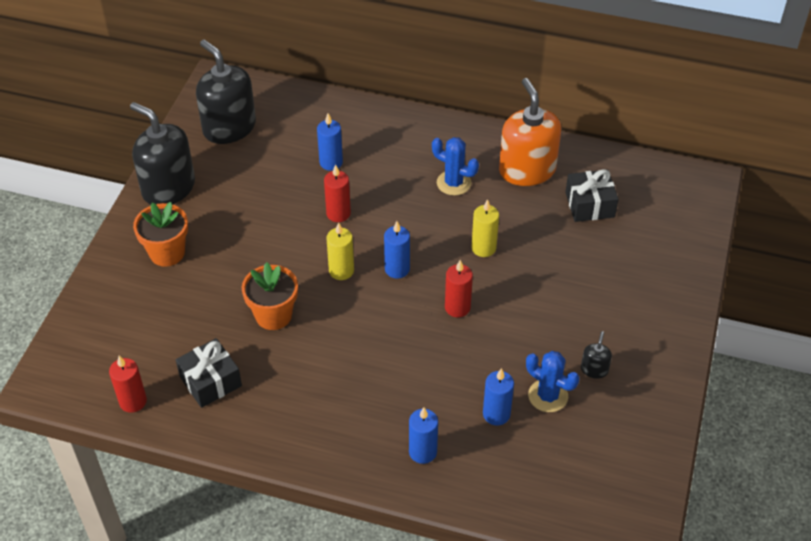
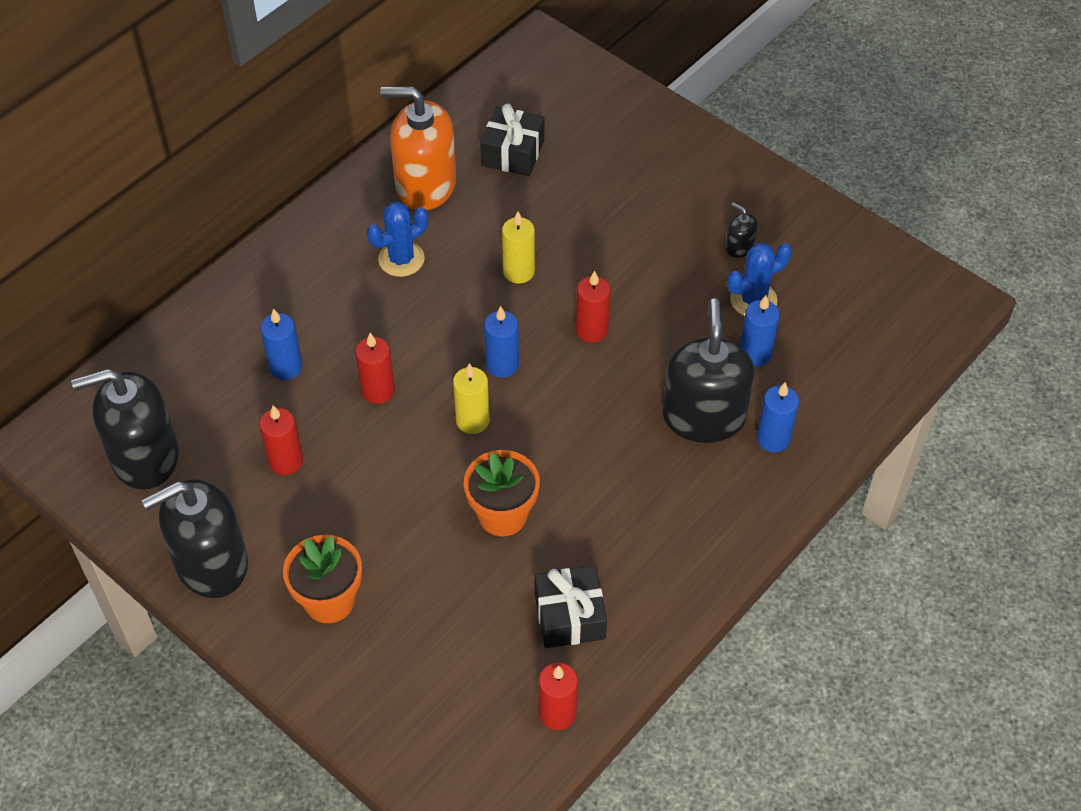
camera: 65 degrees left, 5 degrees up
none -> red candle [259,405,303,475]
none -> black soap dispenser [663,298,755,443]

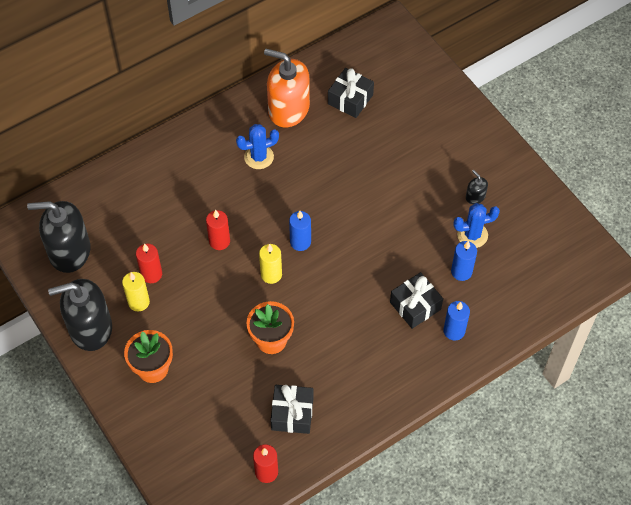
camera: 15 degrees right, 5 degrees up
blue candle [260,308,303,380] -> none
yellow candle [502,211,535,284] -> yellow candle moved to [122,272,150,311]
red candle [576,271,611,343] -> none
black soap dispenser [663,298,755,443] -> black gift [390,272,443,329]

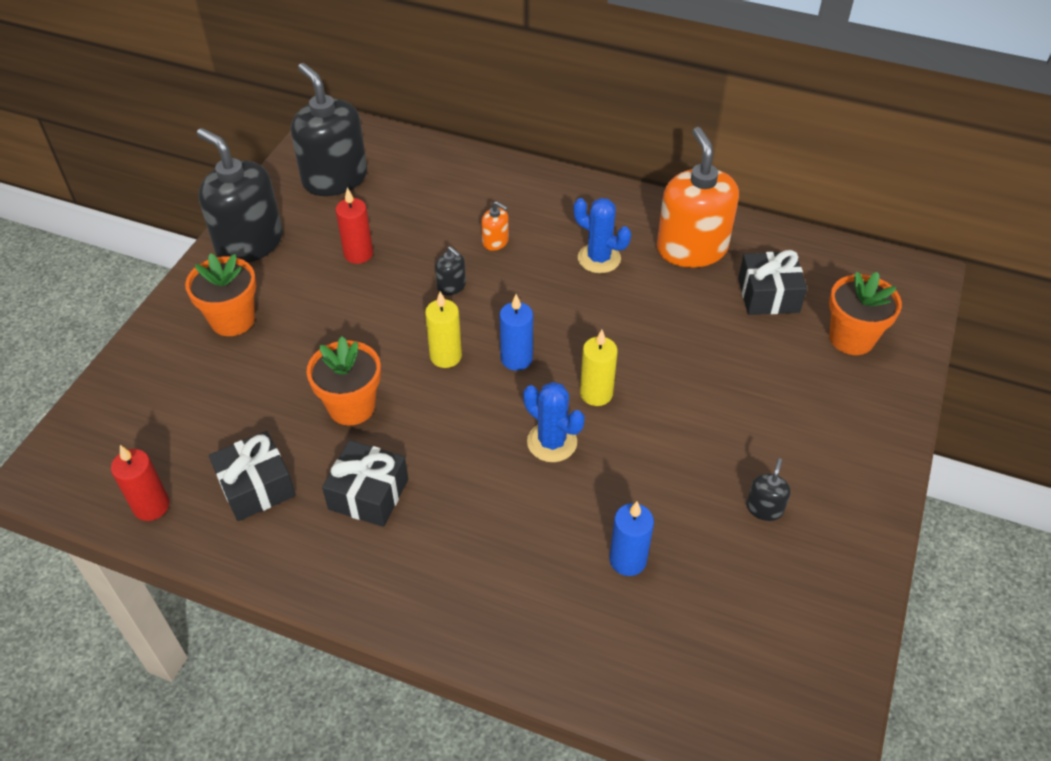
camera: 55 degrees right, 10 degrees down
yellow candle [122,272,150,311] -> yellow candle moved to [580,330,618,406]
red candle [206,210,230,250] -> black soap dispenser [435,246,466,296]
black gift [390,272,443,329] -> black gift moved to [322,440,408,527]
blue candle [443,301,470,340] -> none
blue cactus [453,203,500,248] -> blue cactus moved to [523,382,585,462]
none -> orange soap dispenser [481,201,509,251]
none -> orange flower pot [829,272,902,355]

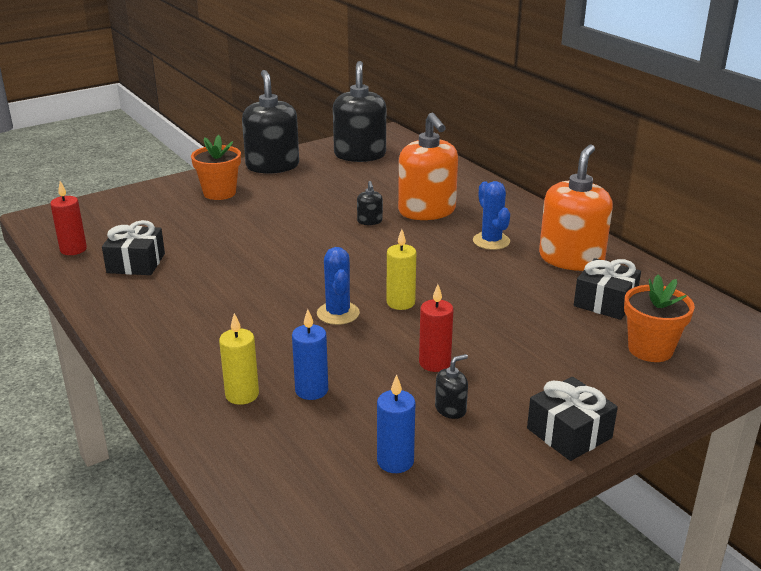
camera: 35 degrees right, 20 degrees down
orange flower pot [307,336,381,425] -> none
black gift [322,440,408,527] -> black gift moved to [527,377,618,461]
red candle [335,187,373,264] -> red candle moved to [419,284,454,372]
yellow candle [425,291,462,368] -> yellow candle moved to [219,313,259,405]
orange soap dispenser [481,201,509,251] -> orange soap dispenser [398,113,458,220], size x2.38
blue candle [499,294,533,371] -> blue candle moved to [377,374,416,473]

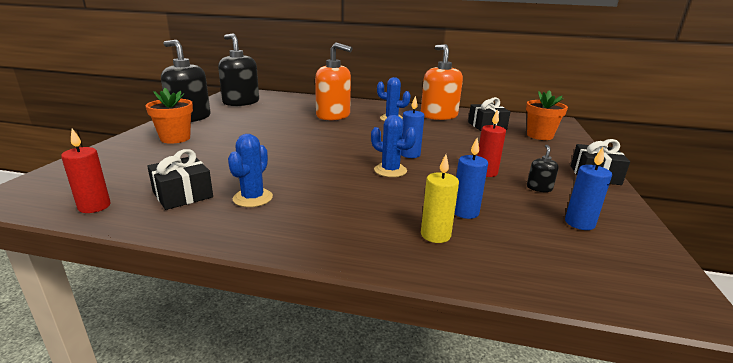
camera: 45 degrees left, 5 degrees down
black soap dispenser [357,181,383,225] -> none
yellow candle [387,229,416,310] -> blue candle [401,96,424,158]
none -> blue cactus [228,134,273,207]

